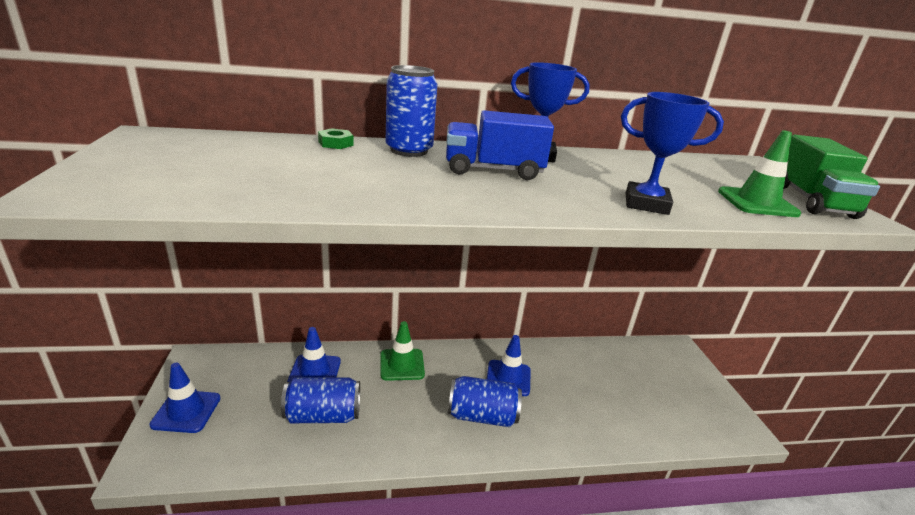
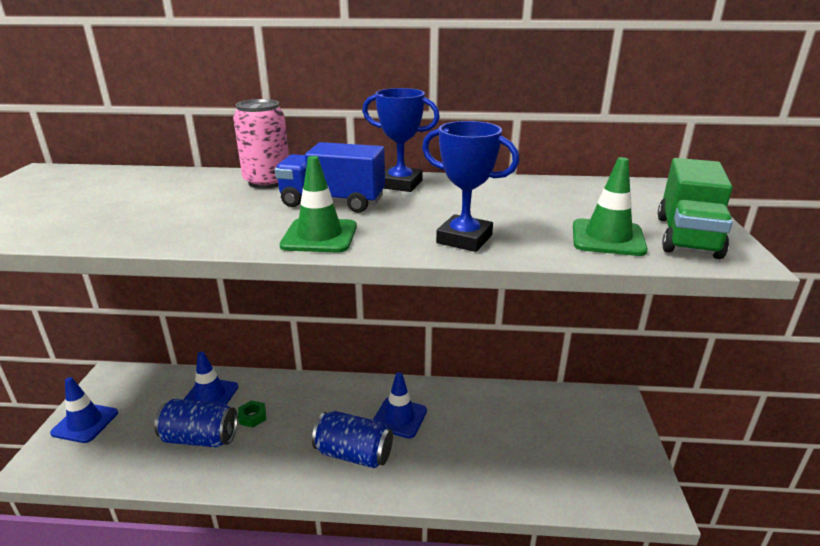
camera: 15 degrees right, 0 degrees up
green nut [318,128,354,149] -> green nut moved to [238,400,266,428]
green traffic cone [380,321,425,381] -> green traffic cone moved to [280,156,357,253]
blue can [386,65,437,157] -> pink can [233,99,289,189]

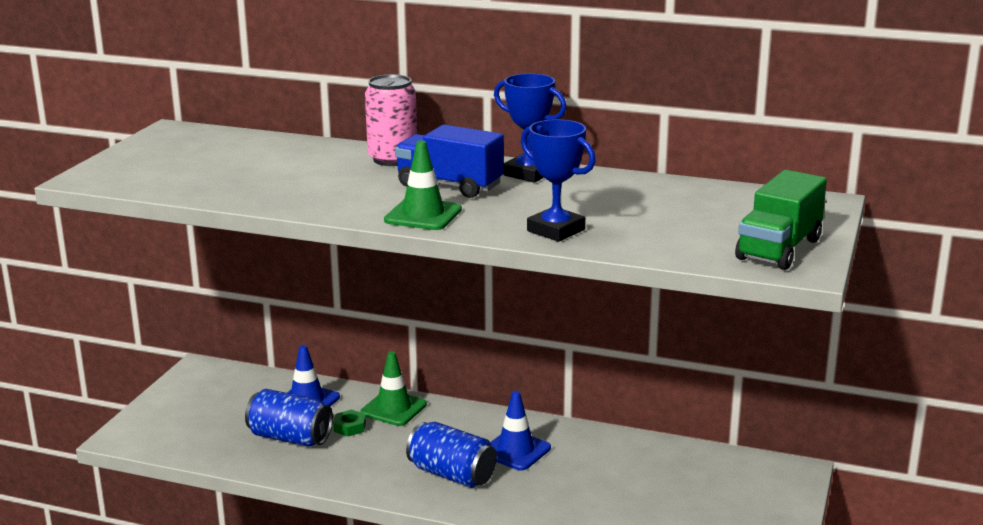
camera: 15 degrees right, 5 degrees down
blue traffic cone [50,377,118,443] -> none
green traffic cone [573,157,648,256] -> green traffic cone moved to [361,351,427,426]

